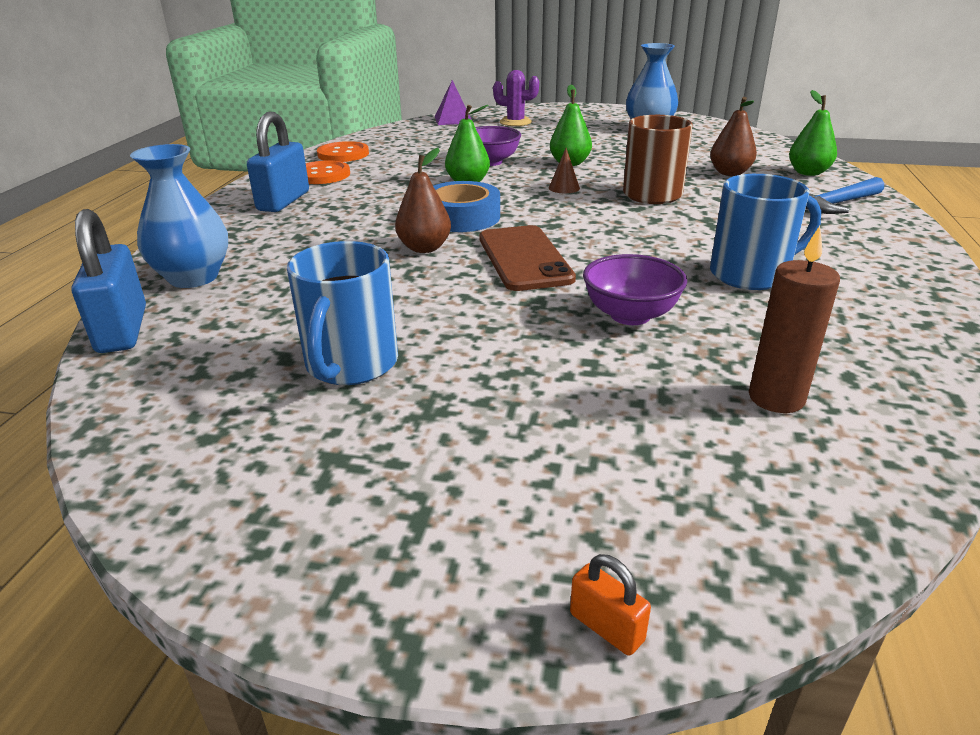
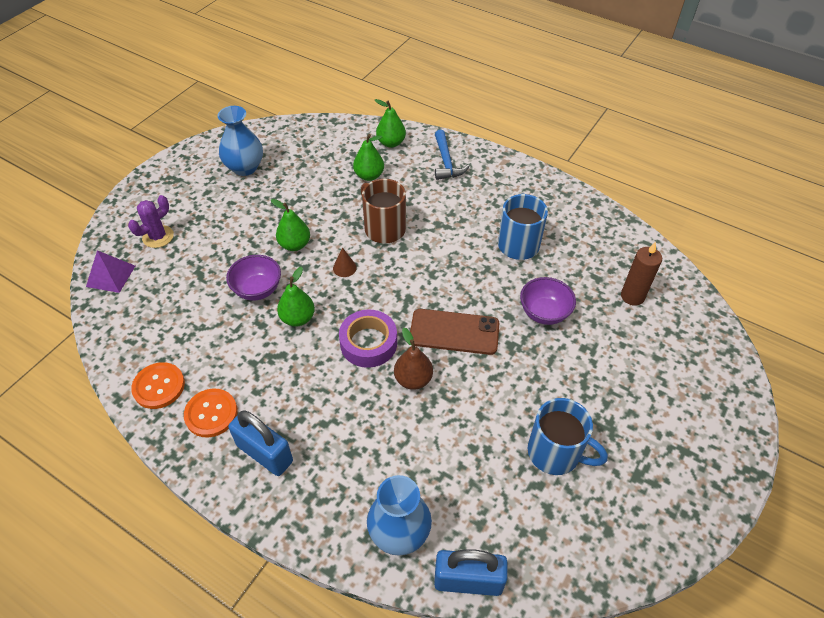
camera: 70 degrees left, 20 degrees up
blue tape [433,181,500,232] -> purple tape [339,310,397,368]
orange padlock [570,554,651,656] -> none
brown pear [710,97,757,176] -> green pear [353,134,384,181]

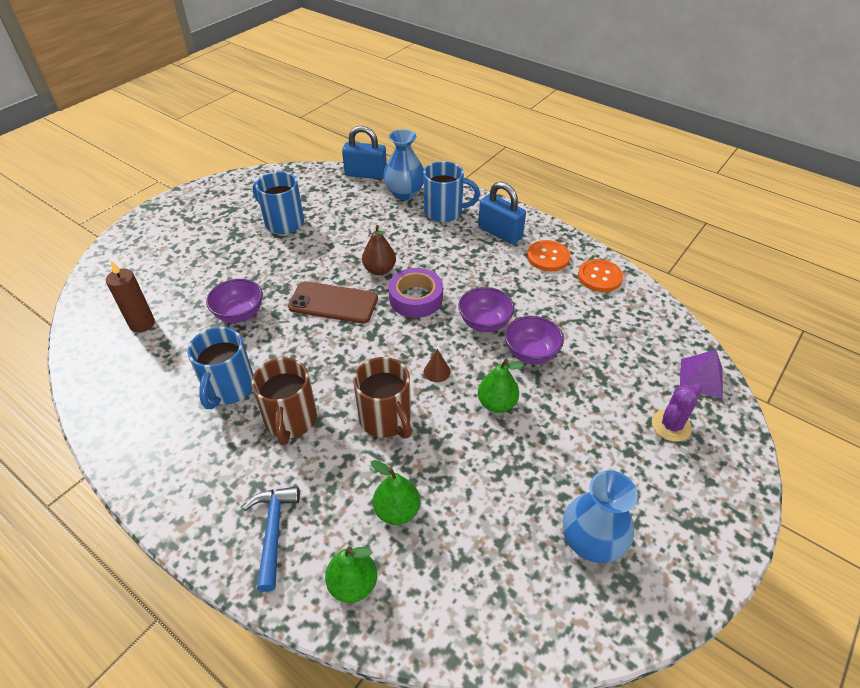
camera: 175 degrees left, 5 degrees down
green pear [277,267,315,327] -> purple bowl [458,287,515,332]
none -> brown mug [252,358,317,445]
none -> blue mug [423,161,480,222]

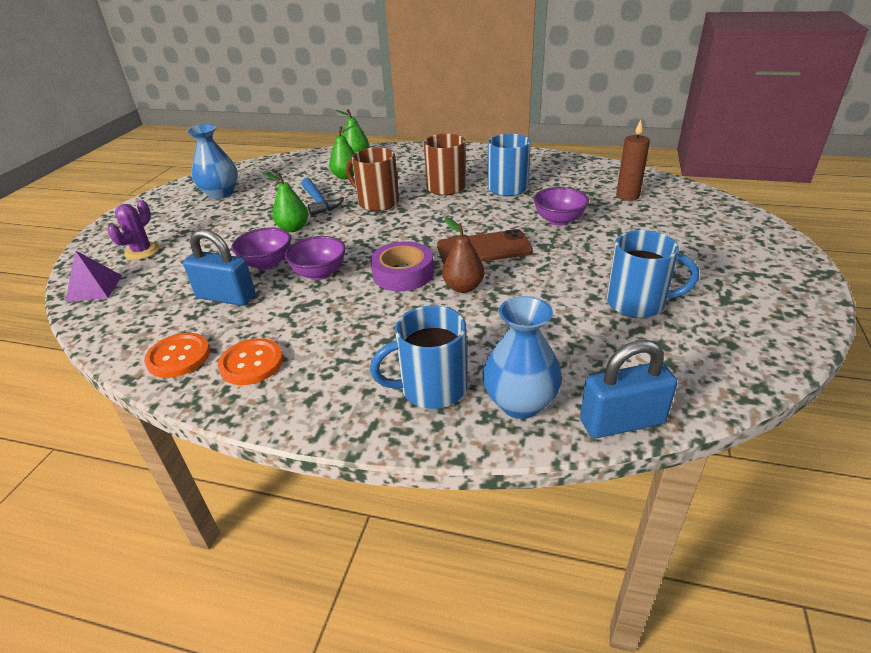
camera: 160 degrees right, 10 degrees down
blue hammer [243,486,300,592] -> blue hammer moved to [301,178,344,216]
brown cone [424,349,450,382] -> none
blue padlock [478,181,526,244] -> blue padlock moved to [183,229,255,306]

